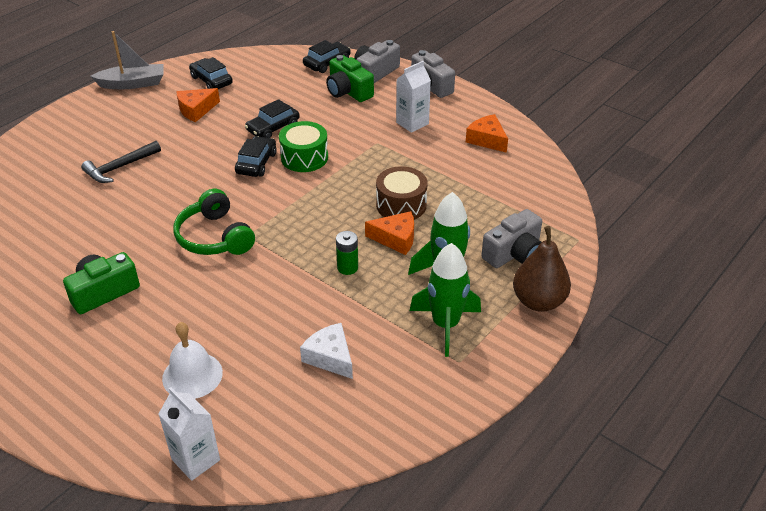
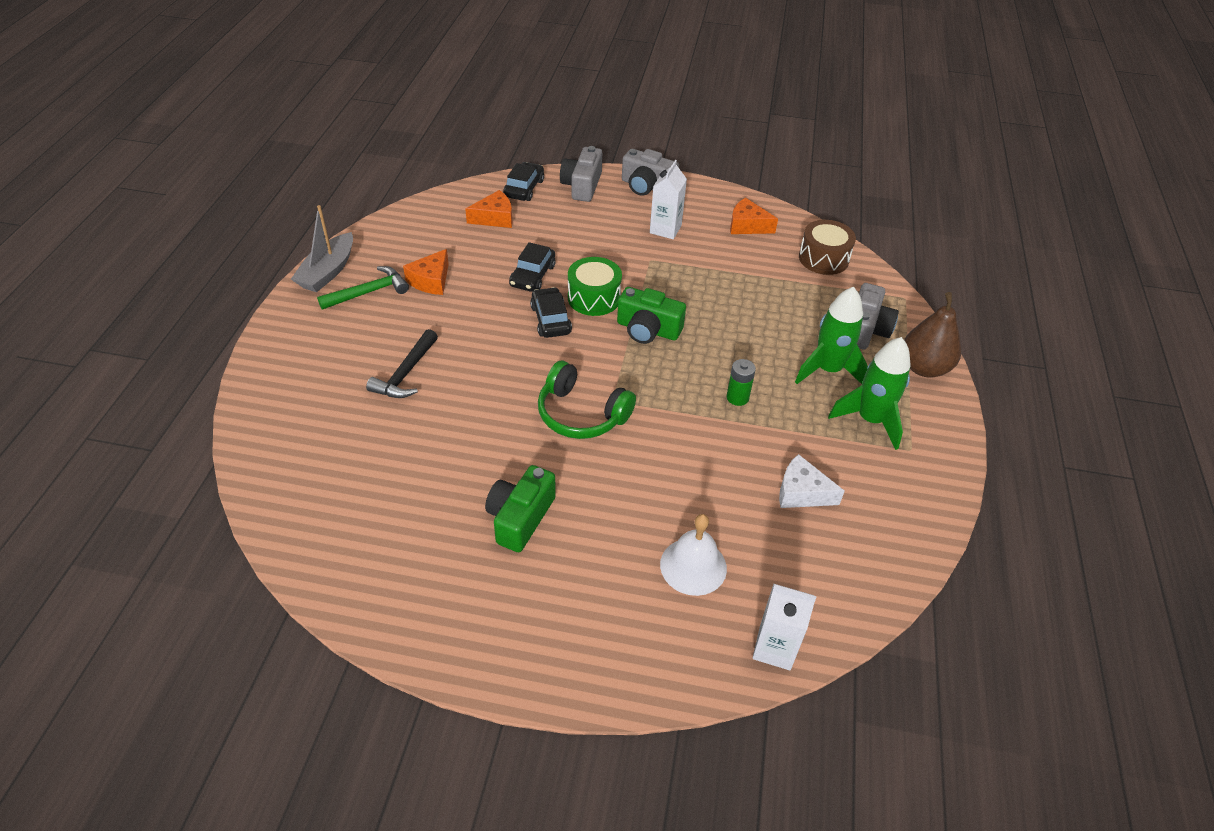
camera: 30 degrees left, 5 degrees up
grey boat [91,31,164,89] -> grey boat turned 150 degrees clockwise [291,205,353,292]
black car [189,57,233,89] -> none
green camera [326,55,374,102] -> green camera moved to [617,287,686,344]
orange cheese [365,211,414,255] -> orange cheese moved to [465,190,512,228]
brown drum [376,166,428,220] -> brown drum moved to [799,220,856,275]
none -> green hammer [317,266,409,310]

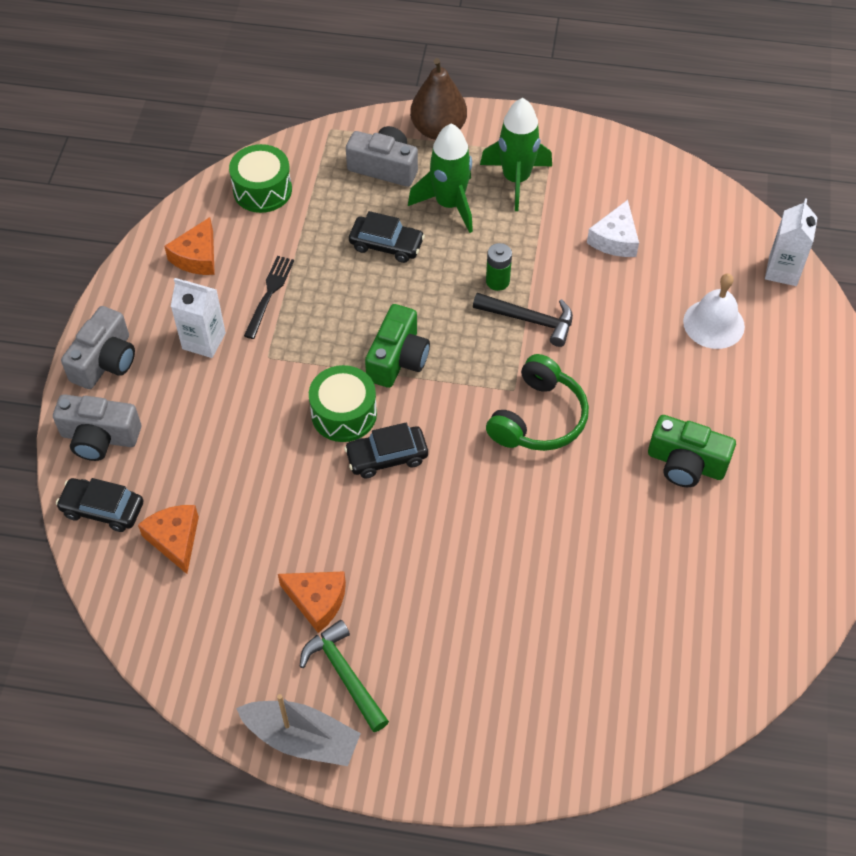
camera: 90 degrees left, 10 degrees up
black hammer [366,329,438,398] -> black hammer moved to [473,293,573,347]
black car [509,242,555,292] -> black car moved to [349,211,425,263]
brown drum [799,220,856,275] -> green drum [229,144,292,213]
none -> black fork [244,256,294,339]

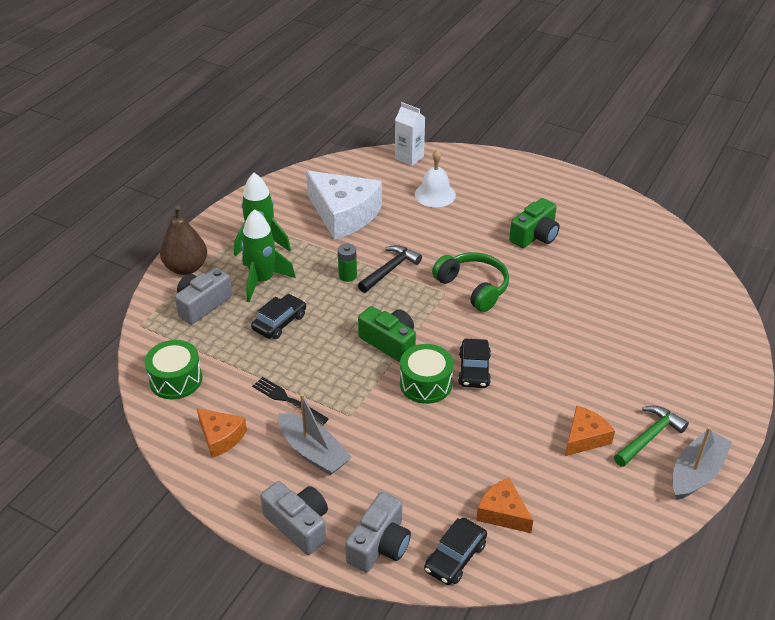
camera: 70 degrees left, 15 degrees down
orange cheese [138,505,199,574] -> orange cheese turned 45 degrees clockwise [476,478,533,533]
white carton [171,278,226,358] -> grey boat [278,393,352,475]
green hammer [300,620,389,732] -> green hammer turned 150 degrees clockwise [614,406,689,467]
white cheese [587,200,639,257] -> white cheese [306,171,382,240], size x1.94

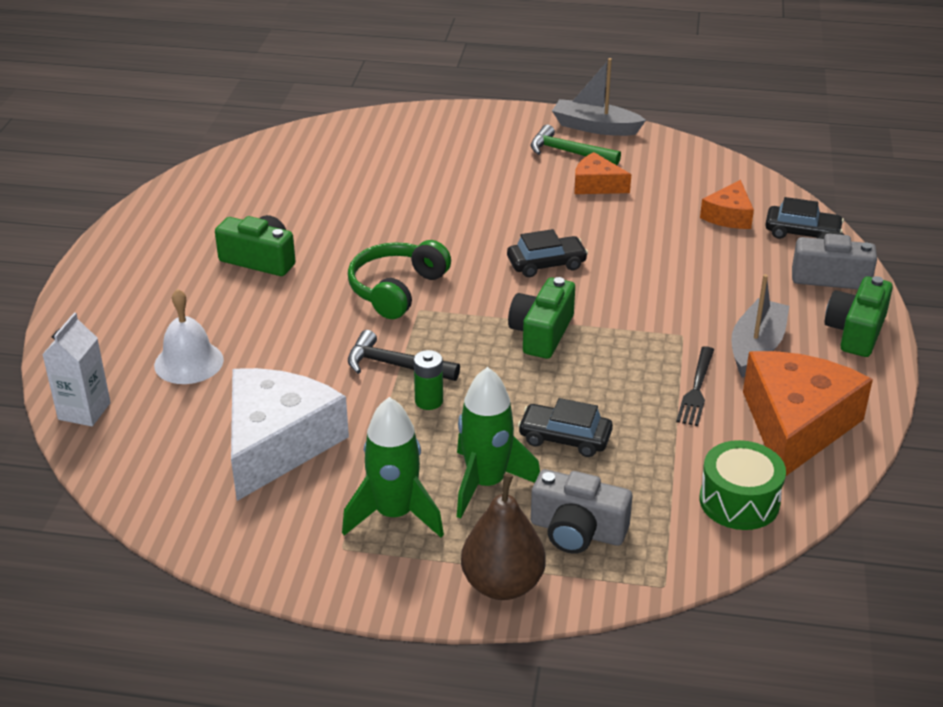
camera: 110 degrees left, 5 degrees down
orange cheese [197,408,247,458] -> orange cheese [743,351,873,476], size x1.94
grey camera [260,481,328,555] -> green camera [825,276,893,357]
green drum [400,344,453,404] -> none

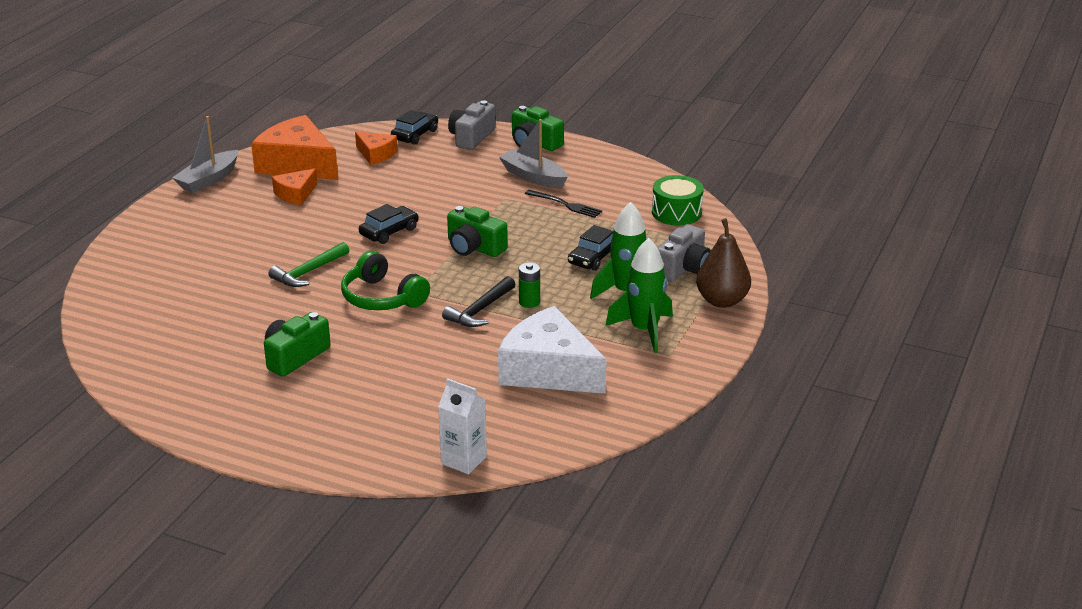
camera: 75 degrees left, 5 degrees down
white bell [154,289,224,384] -> none
black car [507,229,588,277] -> black car turned 45 degrees clockwise [359,204,419,244]
green hammer [531,125,621,165] -> green hammer moved to [268,242,349,287]
orange cheese [743,351,873,476] -> orange cheese moved to [251,115,338,180]

